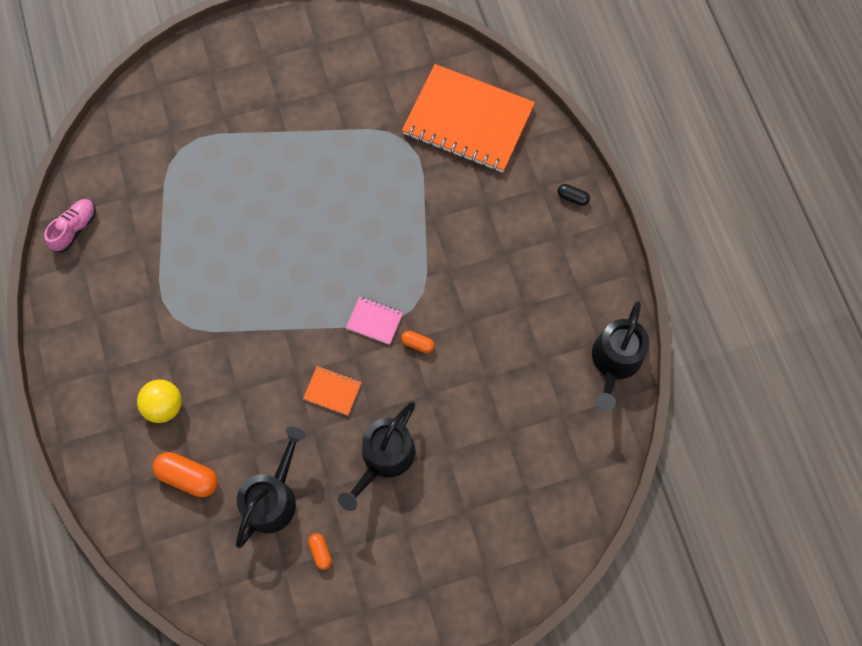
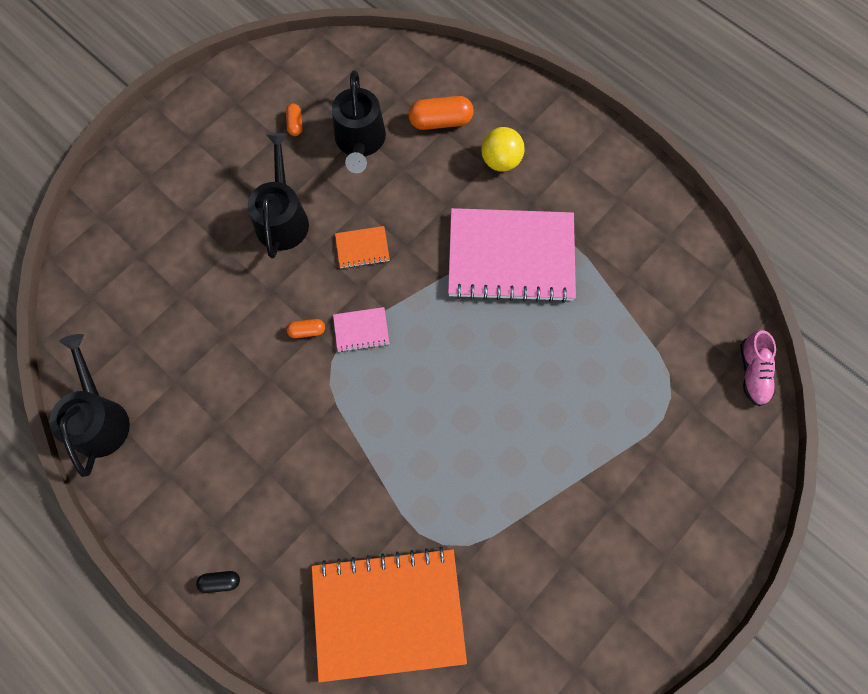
camera: 150 degrees right, 0 degrees up
pink shoe [44,199,96,252] -> pink shoe moved to [741,330,776,406]
orange capsule [308,533,332,570] -> orange capsule turned 45 degrees clockwise [286,104,302,136]
none -> pink notebook [448,208,576,303]

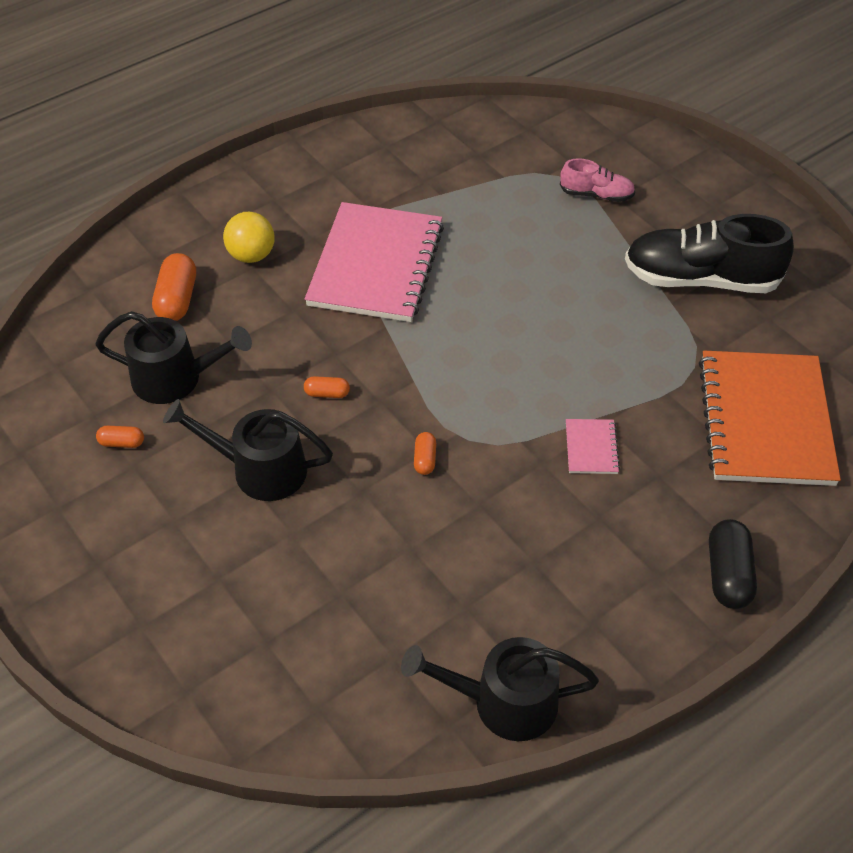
camera: 80 degrees left, 20 degrees down
black capsule [196,571,240,593] -> black capsule [709,519,757,609], size x1.86
pink notebook [333,307,389,352] -> pink notebook moved to [566,419,620,474]
orange notebook [335,226,390,269] -> orange capsule [304,376,350,398]
pink shoe [741,330,776,406] -> pink shoe moved to [560,158,635,202]
none -> black shoe [625,214,794,293]

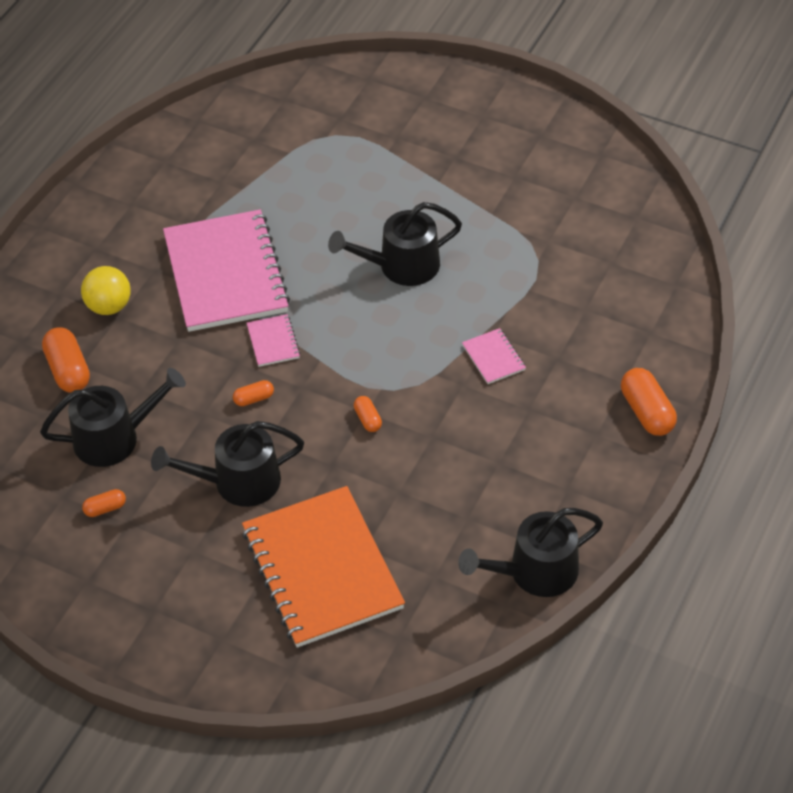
camera: 25 degrees left, 0 degrees up
pink shoe [560,158,635,202] -> none
black shoe [625,214,794,293] -> none
orange notebook [699,351,841,486] -> orange notebook moved to [242,486,405,648]
black capsule [709,519,757,609] -> orange capsule [621,368,677,436]
none -> pink notebook [247,314,300,367]
none -> black watering can [328,202,462,286]

